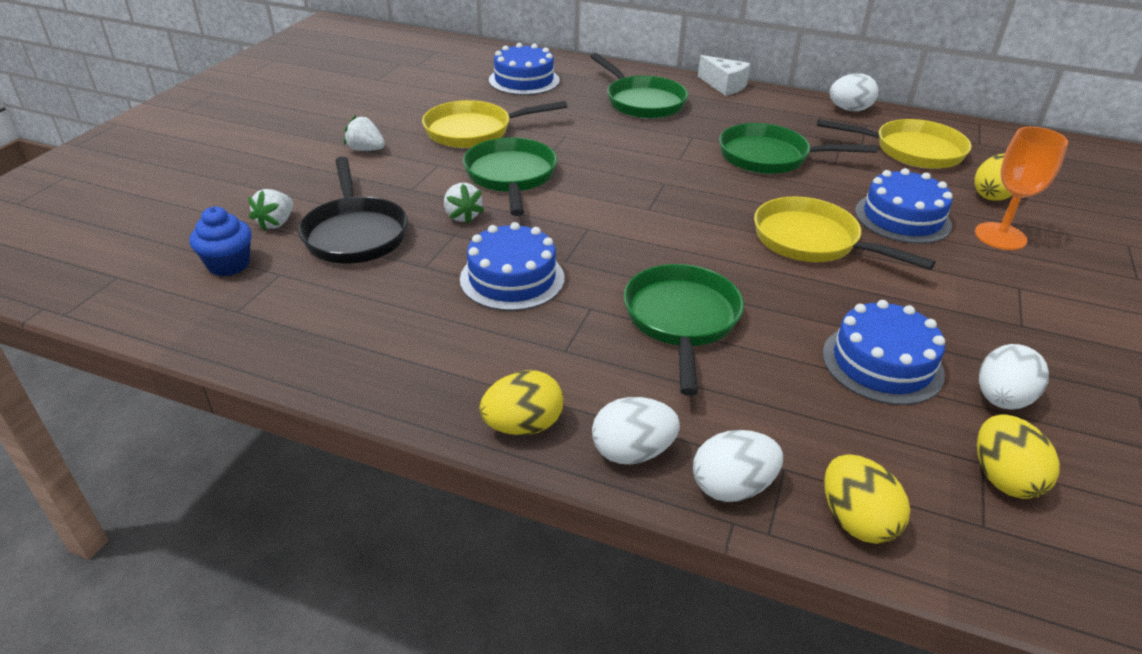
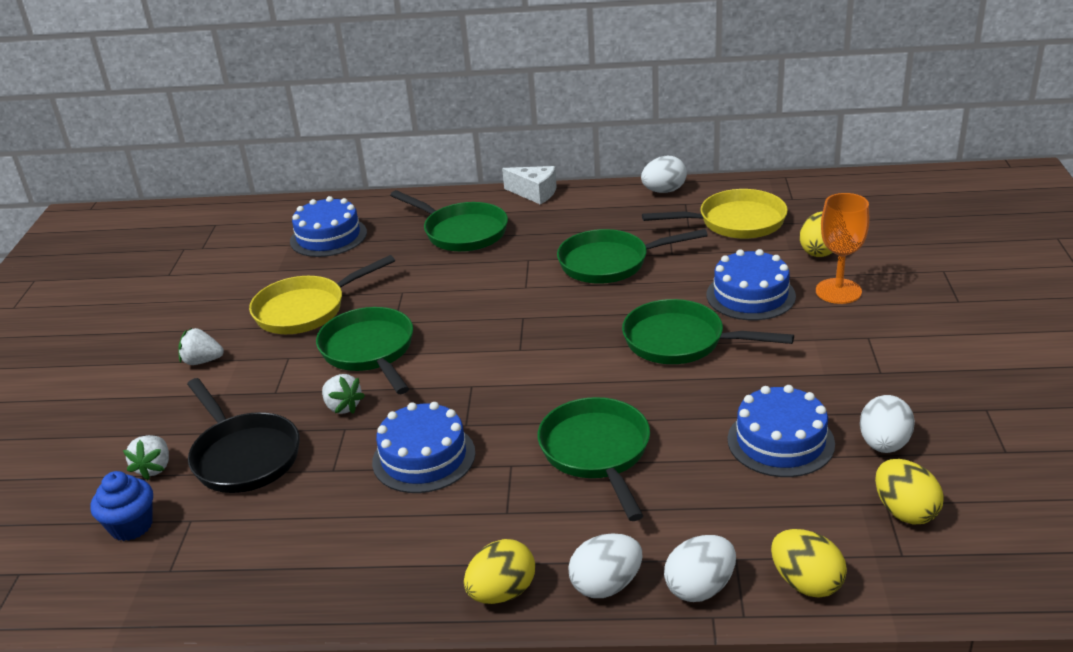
camera: 15 degrees left, 5 degrees down
yellow pan [754,197,936,270] -> green pan [622,299,794,364]

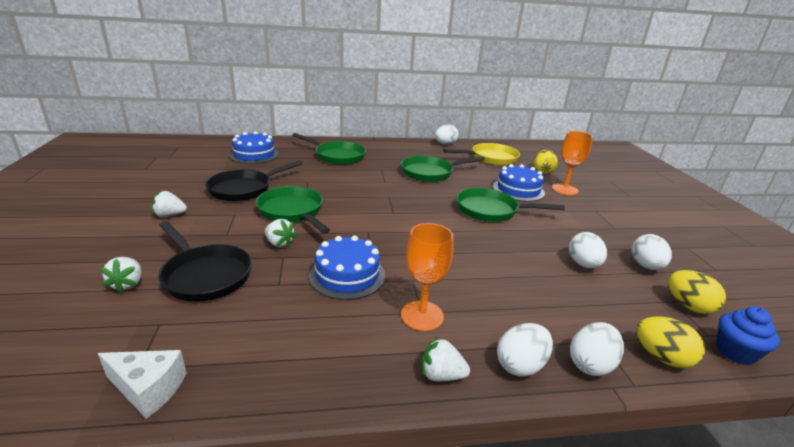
camera: 15 degrees left, 5 degrees down
blue cupcake [90,471,153,541] -> blue cupcake moved to [716,306,780,365]
yellow pan [249,255,395,334] -> black pan [205,161,303,202]
yellow egg [464,539,535,604] -> white strawberry [422,336,470,381]
white cheese [502,166,557,205] -> white cheese moved to [98,350,187,419]
green pan [538,397,650,521] -> none
blue cake [728,385,835,477] -> white egg [569,232,607,268]
none -> orange goblet [401,223,454,331]

